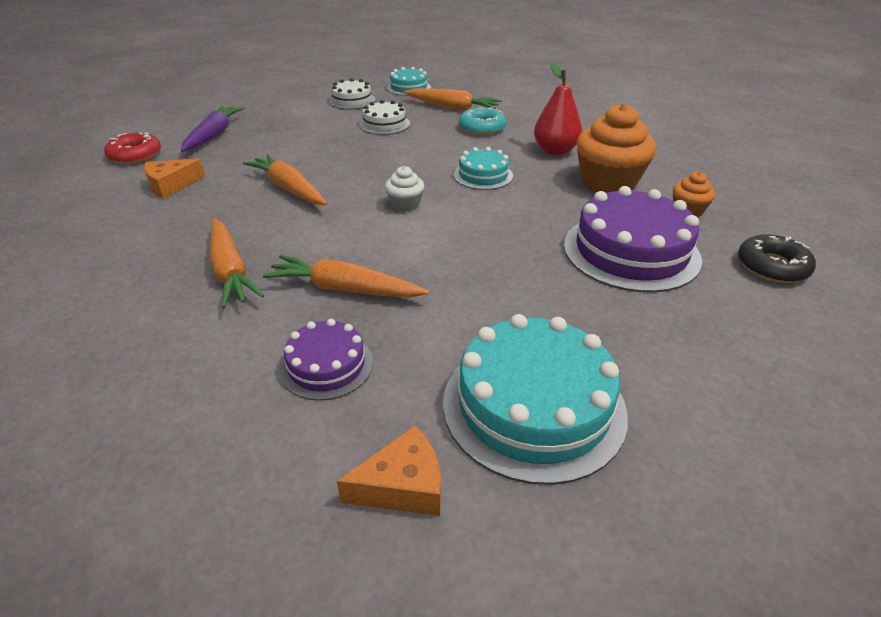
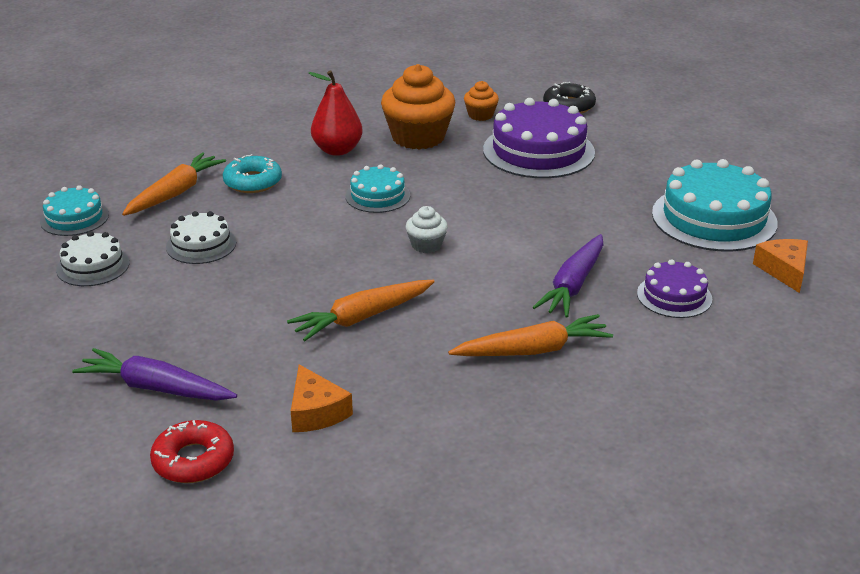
camera: 80 degrees left, 5 degrees down
orange carrot [263,255,429,298] -> purple carrot [532,234,603,318]

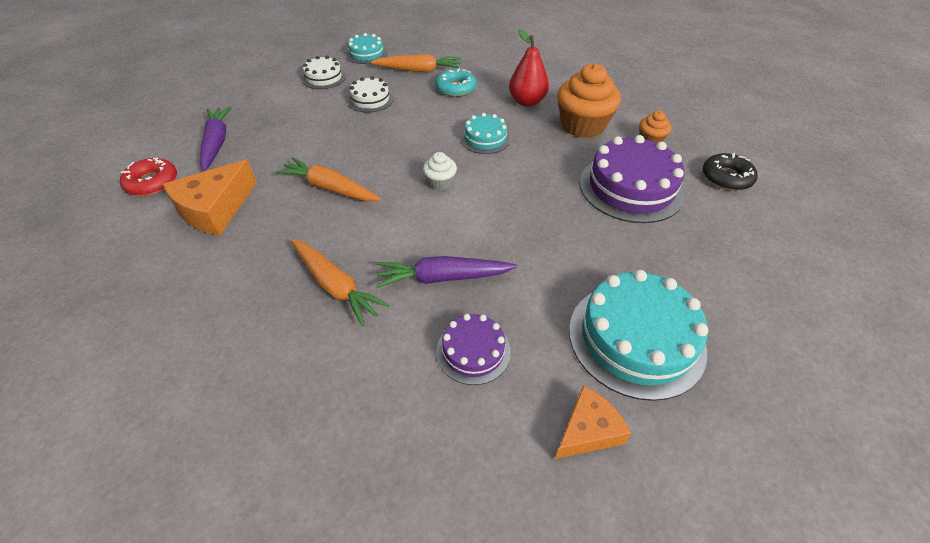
camera: 60 degrees right, 15 degrees up
orange cheese [291,364,353,432] -> orange cheese [163,159,257,236], size x1.59

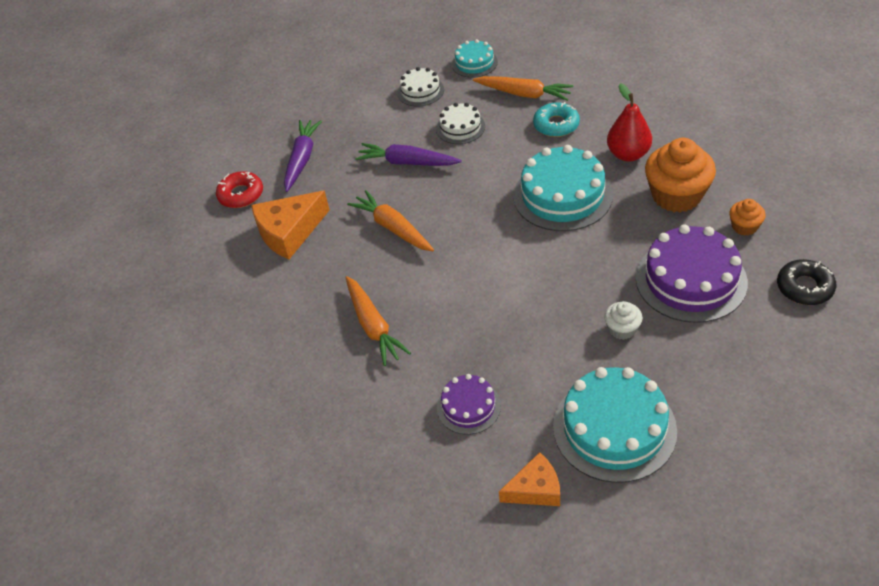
camera: 25 degrees right, 0 degrees up
purple carrot [376,256,517,288] -> purple carrot moved to [355,143,462,166]
white cupcake [423,152,457,190] -> white cupcake moved to [604,301,642,340]
turquoise cake [460,113,511,154] -> turquoise cake [513,145,613,231], size x1.83

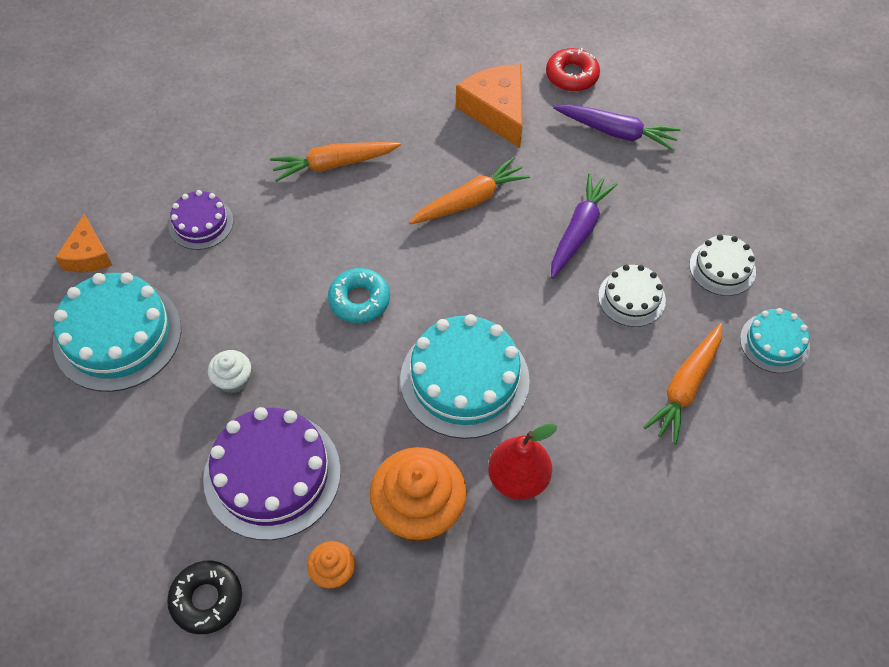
camera: 95 degrees right, 10 degrees up
turquoise donut [533,102,580,137] -> turquoise donut moved to [328,268,390,323]

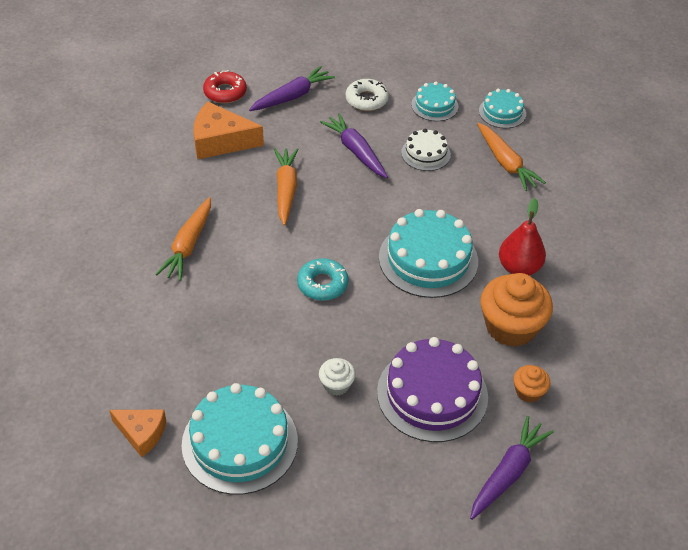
camera: 60 degrees left, 10 degrees down
black donut [167,561,242,634] -> purple carrot [470,416,554,520]
purple cake [168,190,233,250] -> none
white cake [689,235,756,296] -> turquoise cake [411,82,459,121]
none -> white donut [346,79,389,111]

